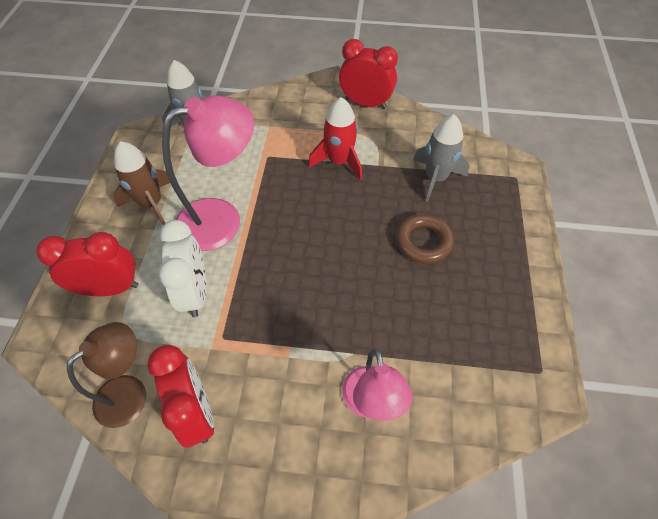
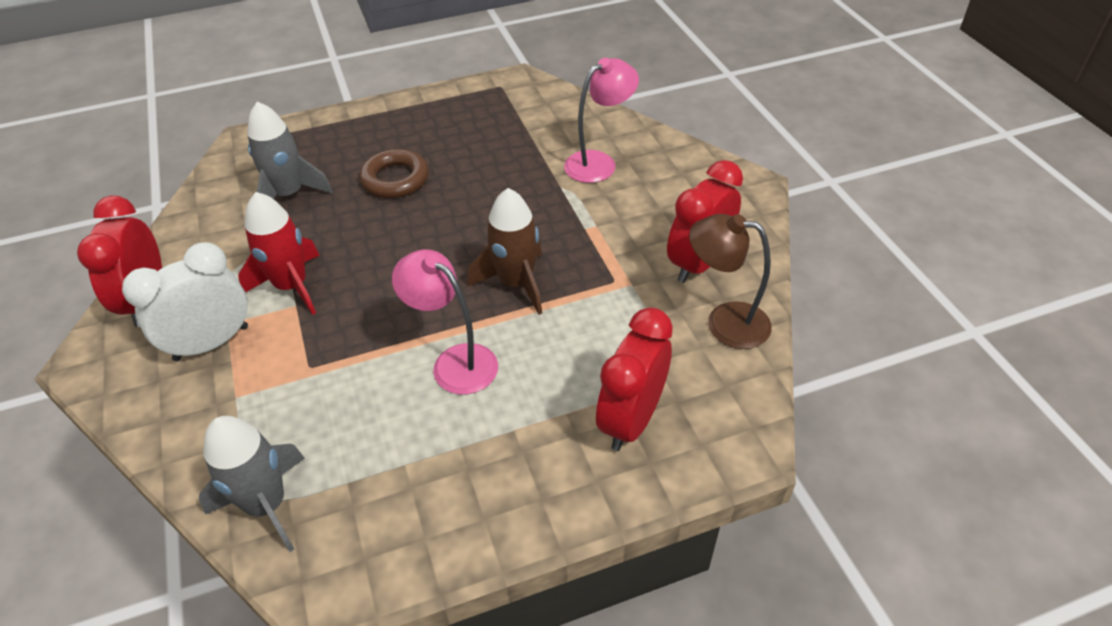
camera: 115 degrees left, 10 degrees down
red clock [36,232,138,296] -> red clock turned 60 degrees clockwise [596,307,673,451]
brown rocket [113,141,170,225] -> brown rocket moved to [468,188,542,315]
white clock [158,220,206,317] -> white clock moved to [122,242,248,362]
pink lamp [162,95,254,251] -> pink lamp [392,249,498,395], size x0.64

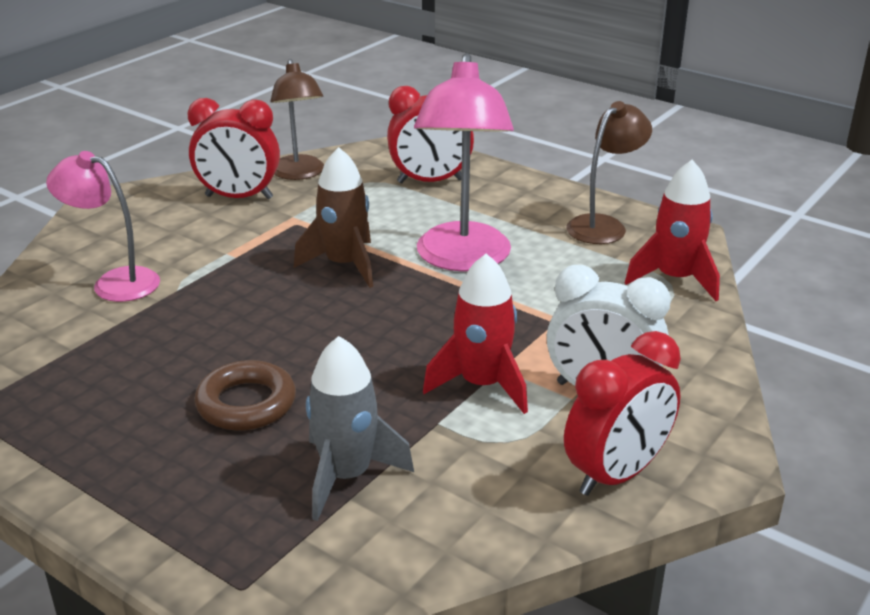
camera: 125 degrees left, 15 degrees down
grey rocket [199,416,305,552] -> red rocket [625,160,720,301]
pink lamp [392,249,498,395] -> pink lamp [414,53,514,272], size x1.55
none -> brown lamp [567,101,652,244]

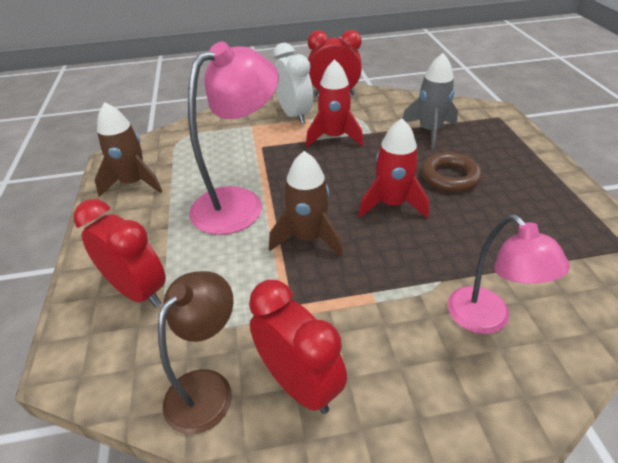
camera: 135 degrees left, 10 degrees up
brown lamp [567,101,652,244] -> brown rocket [95,102,163,197]
red rocket [625,160,720,301] -> red rocket moved to [358,118,429,218]

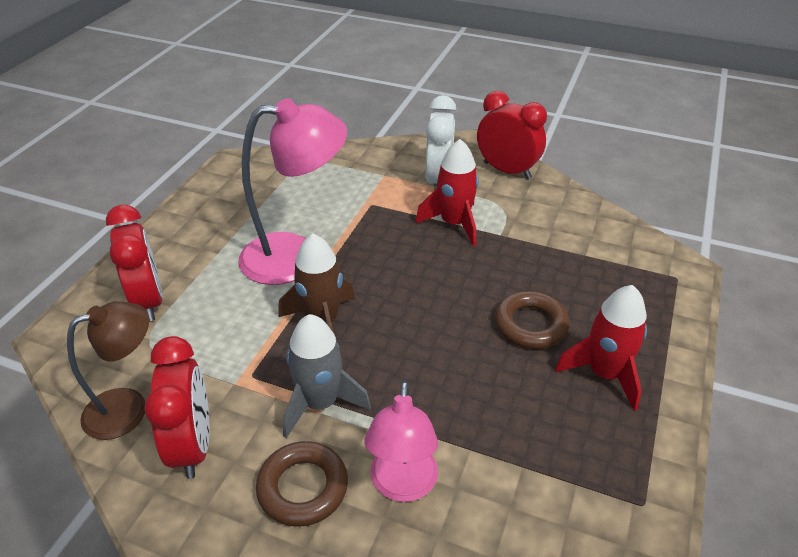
camera: 30 degrees right, 0 degrees up
brown rocket [95,102,163,197] -> none
red rocket [358,118,429,218] -> red rocket moved to [555,285,647,411]
grey rocket [403,53,458,149] -> grey rocket moved to [283,314,371,438]
none -> brown ring [256,441,348,527]

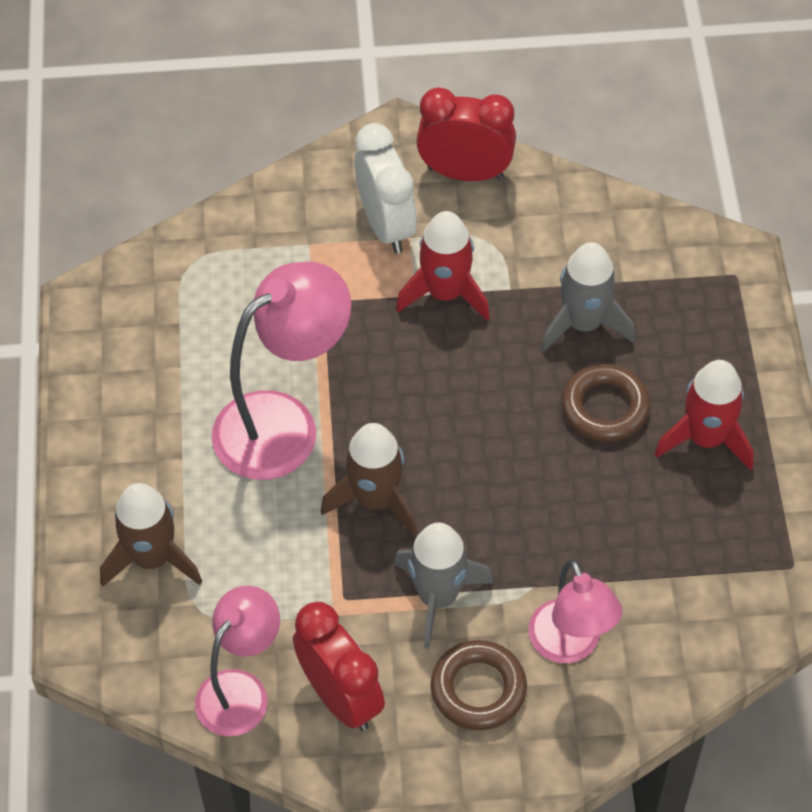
camera: 25 degrees left, 15 degrees up
brown lamp [67,301,149,440] -> pink lamp [195,586,280,736]
red clock [106,205,163,321] -> brown rocket [100,483,202,587]
none -> grey rocket [541,242,635,352]

